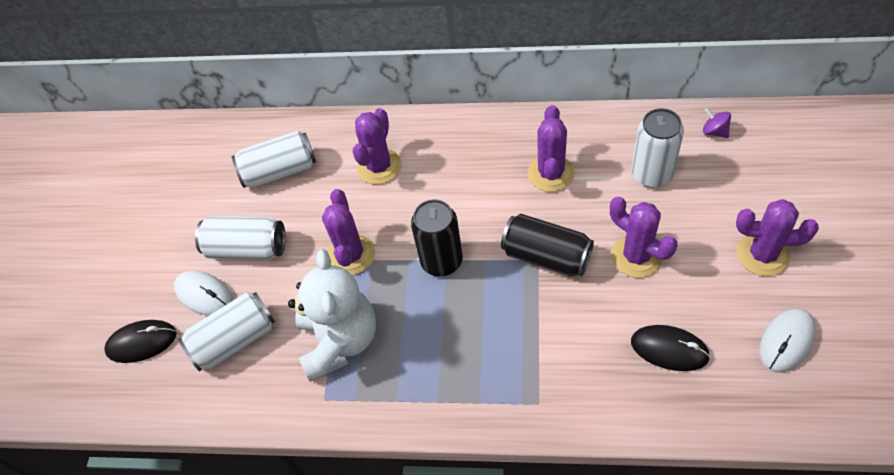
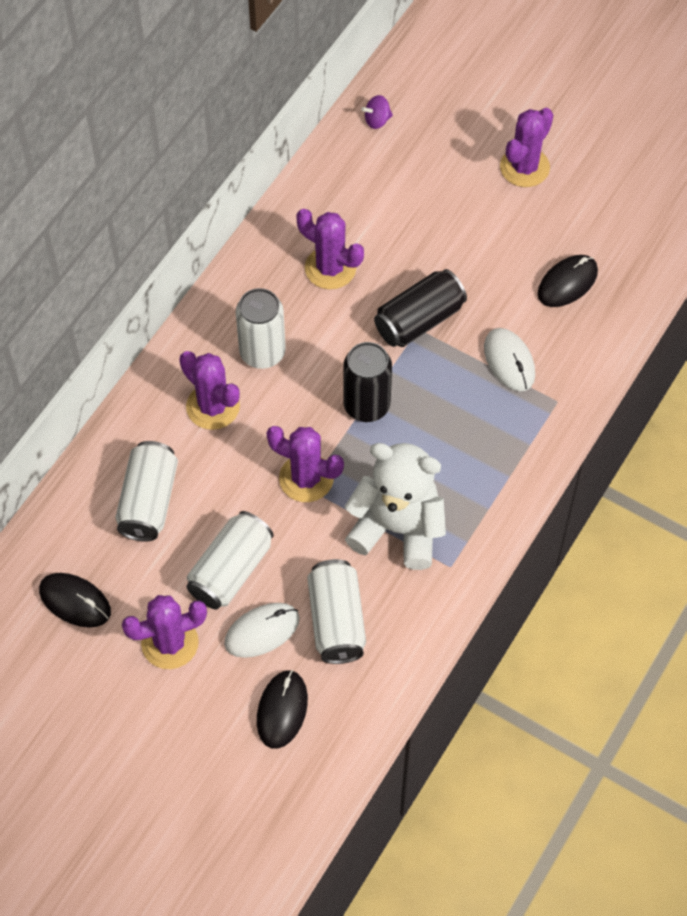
camera: 70 degrees left, 5 degrees up
purple cactus [610,197,677,278] -> purple cactus moved to [122,595,207,669]
white can [631,108,684,187] -> white can moved to [236,288,286,369]
white mouse [759,308,816,372] -> white mouse moved to [484,328,535,392]
none -> black mouse [39,573,111,628]

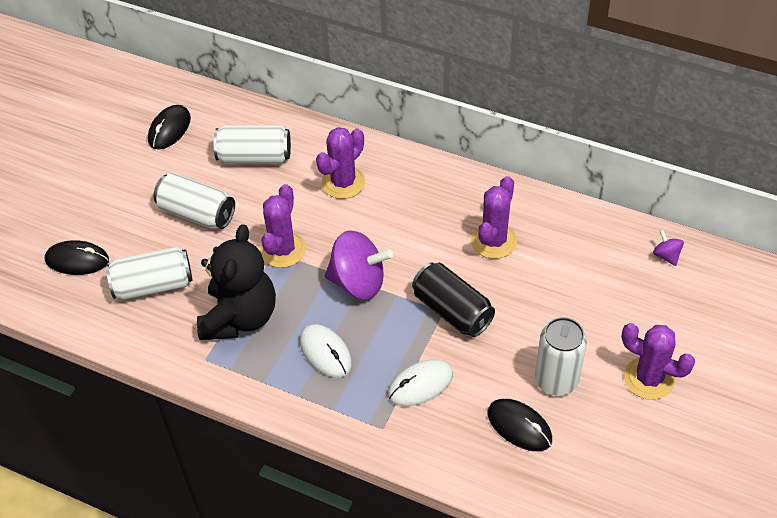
camera: 85 degrees right, 10 degrees down
purple cactus [122,595,207,669] -> none
white mouse [224,603,300,658] -> white mouse moved to [300,324,352,378]
white can [236,288,286,369] -> white can moved to [535,317,587,396]
black can [343,342,392,422] -> purple spinning top [325,230,393,300]
white teddy bear [344,443,446,570] -> black teddy bear [197,224,276,340]

